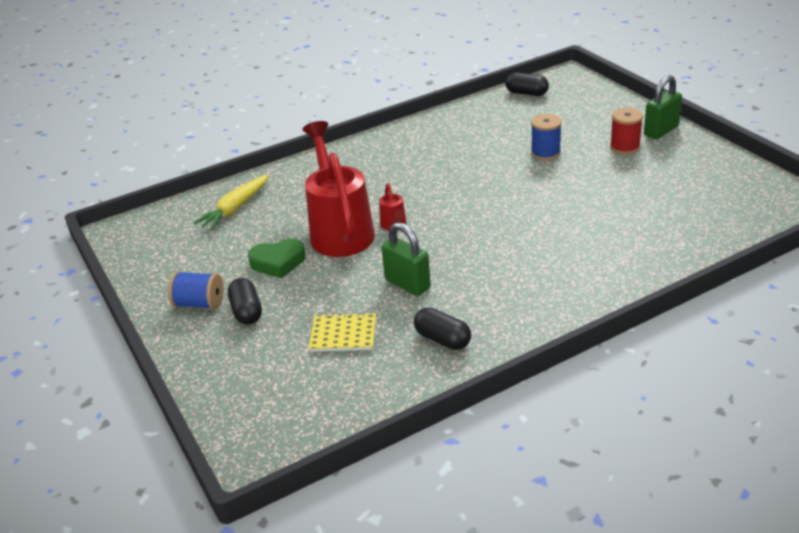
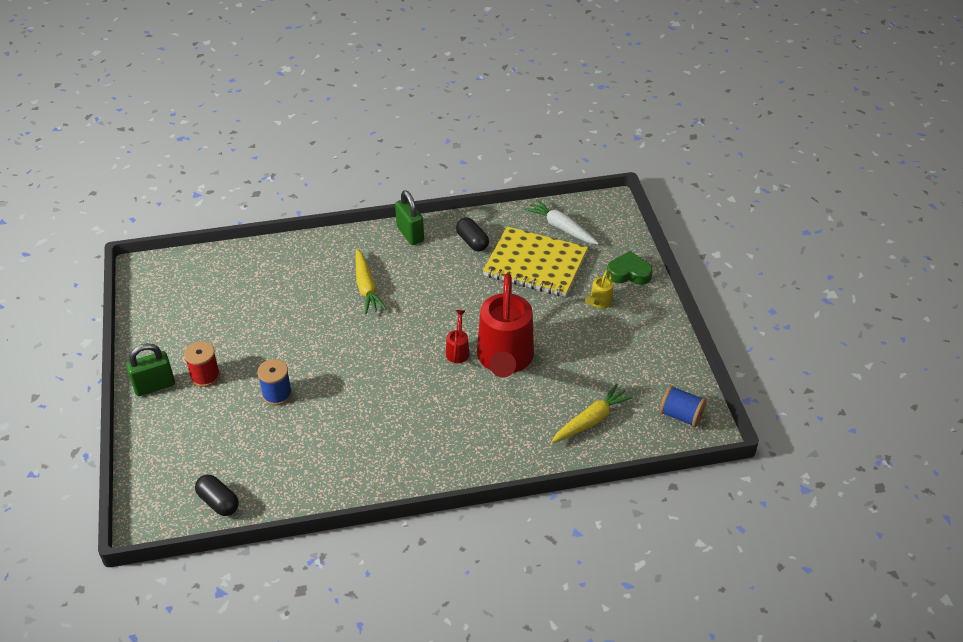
camera: 165 degrees left, 10 degrees up
blue spool [168,271,224,309] -> blue spool moved to [660,385,707,427]
black capsule [228,278,262,325] -> yellow watering can [585,270,613,309]
green heart [248,238,306,279] -> green heart moved to [606,251,653,285]
yellow notebook [309,312,376,352] -> yellow notebook [483,227,588,297], size x1.93
green padlock [381,222,431,296] -> green padlock moved to [395,190,424,245]
none -> yellow carrot [356,249,387,314]
none -> white carrot [524,199,599,244]

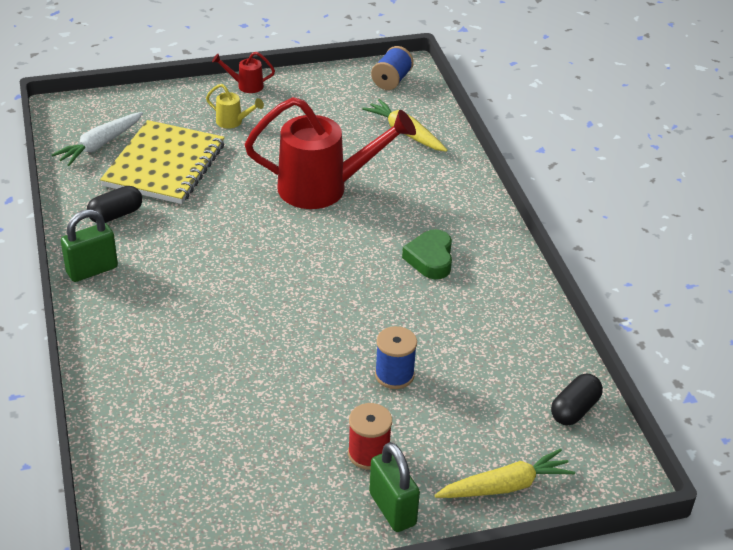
camera: 95 degrees left, 5 degrees down
yellow carrot [356,249,387,314] -> yellow carrot moved to [434,449,575,498]
red watering can [446,310,469,363] -> red watering can moved to [212,52,275,93]
green heart [606,251,653,285] -> green heart moved to [402,229,452,279]

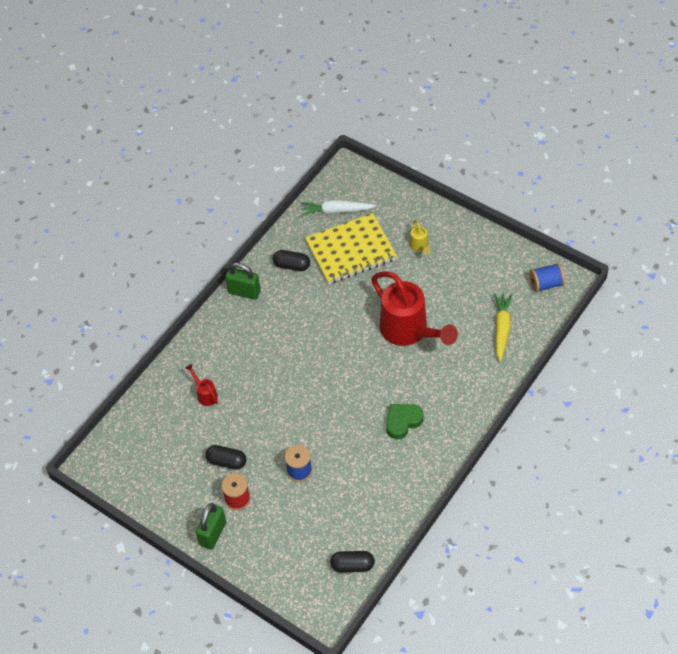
camera: 55 degrees right, 15 degrees up
red watering can [212,52,275,93] -> red watering can moved to [185,364,218,406]
yellow carrot [434,449,575,498] -> none
none -> black capsule [205,445,247,470]

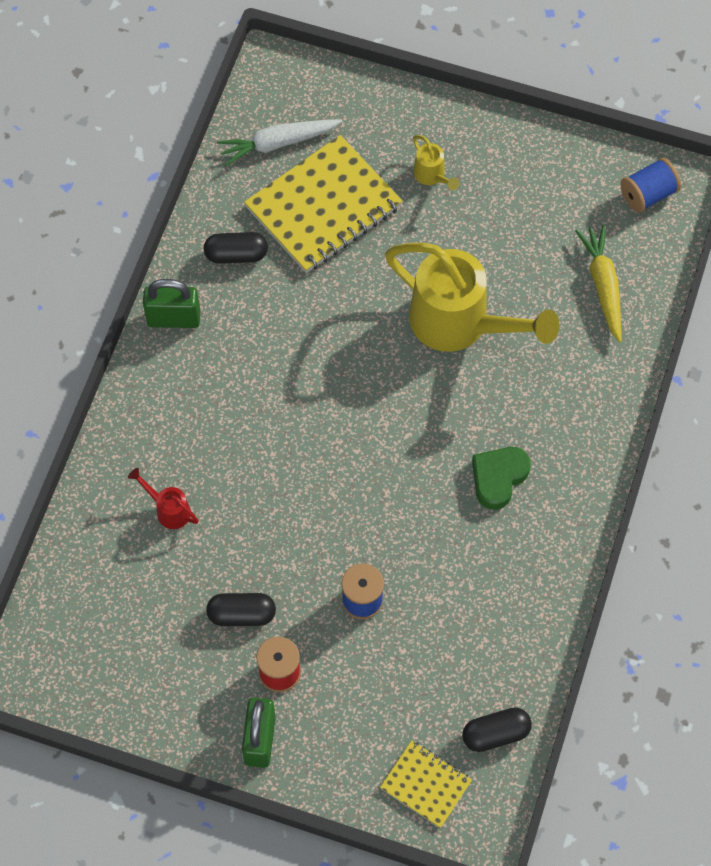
camera: 20 degrees left, 10 degrees up
red watering can [371,272,458,346] -> yellow watering can [385,243,560,352]
none -> yellow notebook [380,740,472,828]

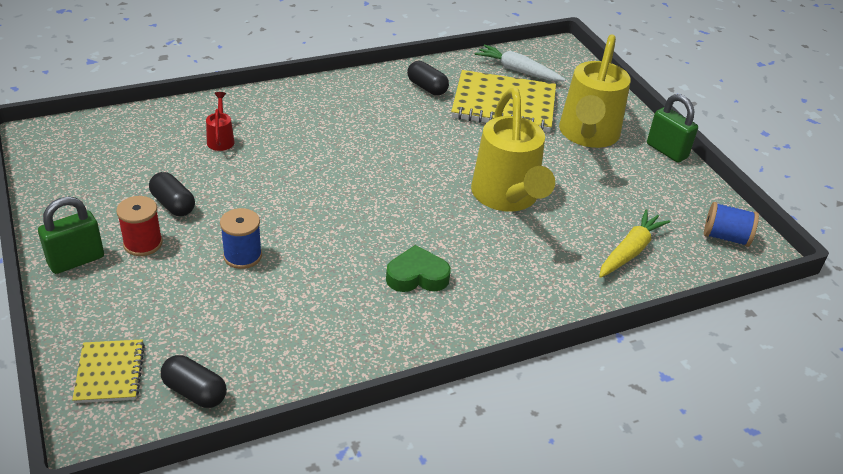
camera: 45 degrees right, 25 degrees down
green padlock [143,279,200,328] -> green padlock moved to [647,94,698,163]
yellow watering can [413,135,460,191] -> yellow watering can [559,34,631,148], size x2.41

